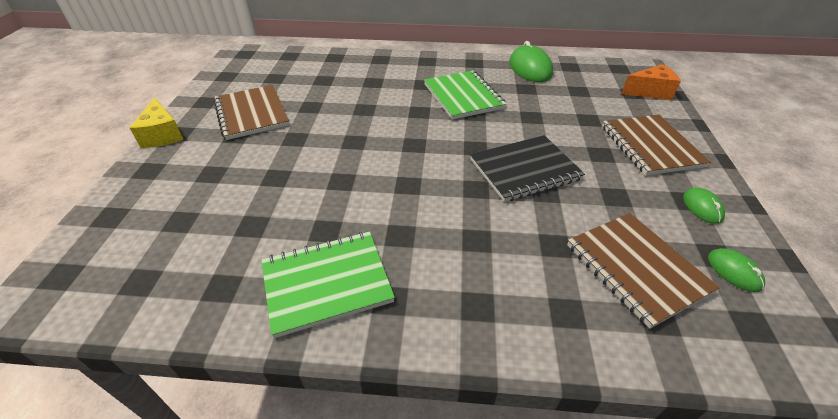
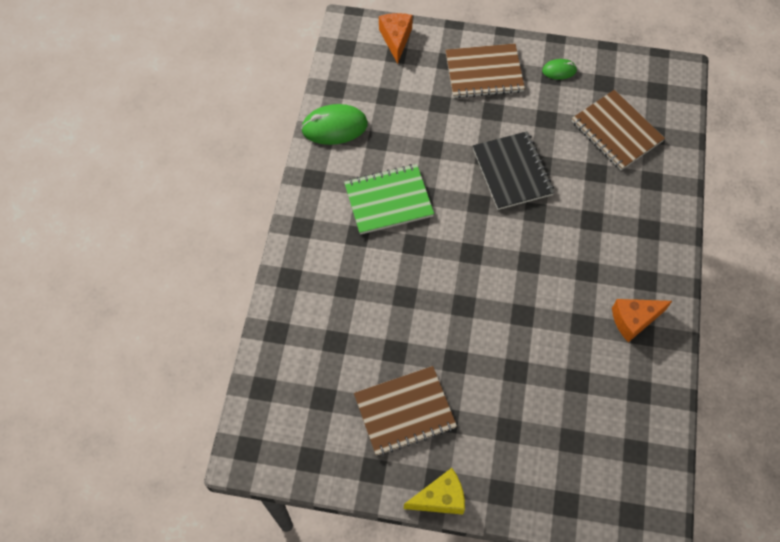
camera: 85 degrees left, 20 degrees up
green notebook [261,231,395,338] -> orange cheese [612,299,672,342]
brown notebook [567,213,720,329] -> brown notebook turned 75 degrees clockwise [572,90,665,170]
green mouse [708,248,765,292] -> none

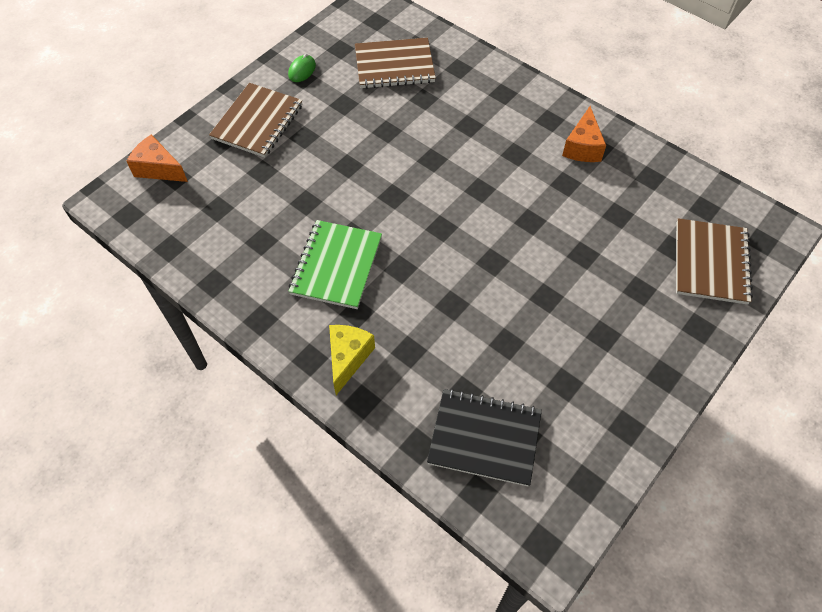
camera: 60 degrees left, 5 degrees down
green mouse [301,104,368,145] -> none
brown notebook [354,366,457,456] -> brown notebook moved to [676,218,753,305]
yellow cheese [404,468,465,515] -> yellow cheese moved to [329,325,375,395]
black notebook [473,131,555,210] -> black notebook moved to [427,389,542,487]

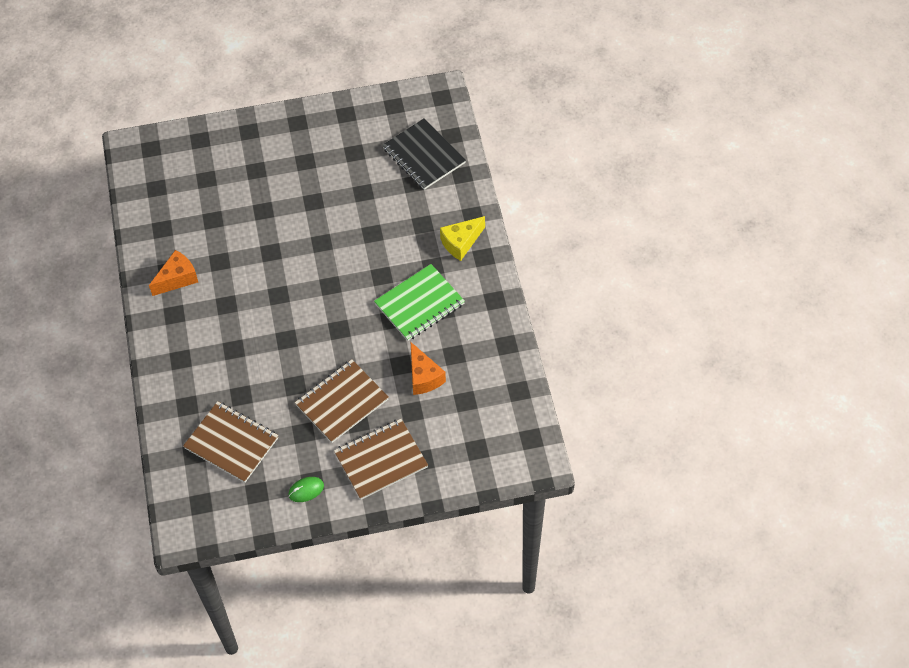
camera: 140 degrees left, 0 degrees up
orange cheese [126,134,188,182] -> orange cheese moved to [411,342,446,395]
brown notebook [676,218,753,305] -> brown notebook moved to [295,359,389,443]

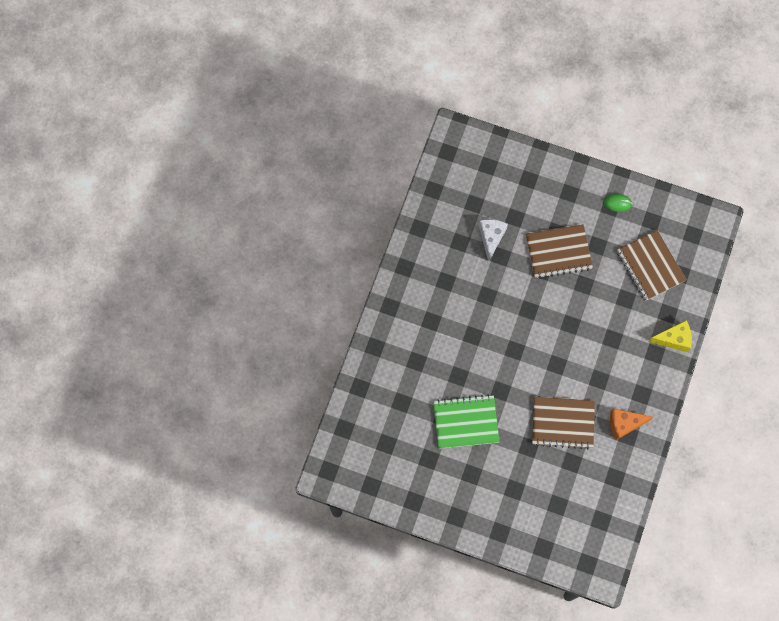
camera: 150 degrees left, 15 degrees up
brown notebook [334,419,428,500] -> brown notebook moved to [532,397,595,449]
green notebook [374,264,465,341] -> green notebook moved to [433,394,499,449]
black notebook [383,118,466,190] -> none
orange cheese [411,342,446,395] -> white cheese [479,219,508,262]
yellow cheese [440,216,485,261] -> yellow cheese moved to [648,320,692,352]

